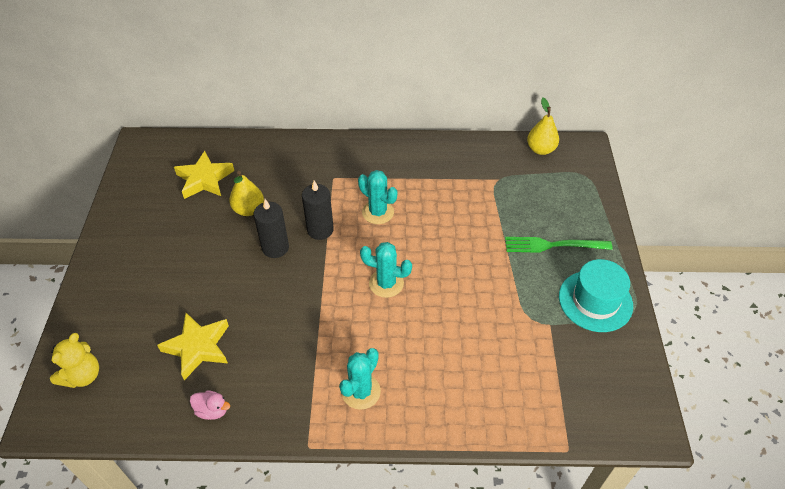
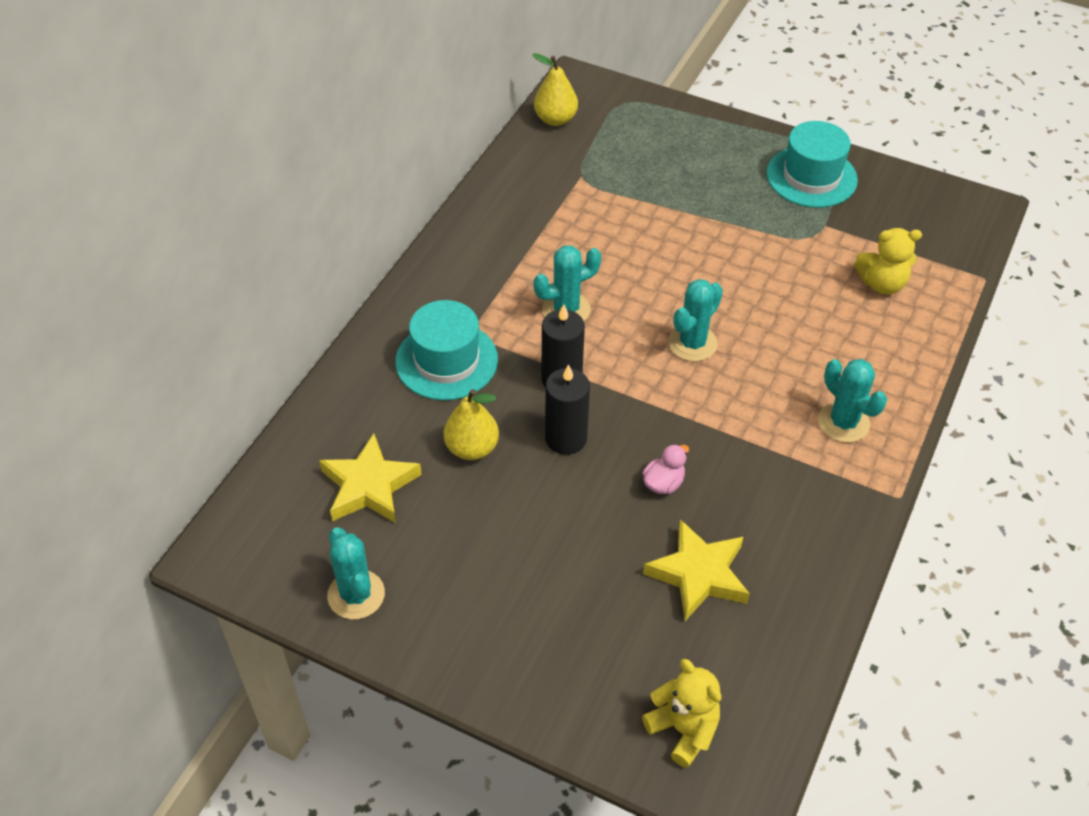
camera: 65 degrees left, 0 degrees up
pink duck [190,390,230,420] -> pink duck moved to [643,444,689,494]
green fork [505,237,613,253] -> none
none -> turquoise cactus [327,527,385,619]
none -> turquoise hat [395,300,498,400]
none -> yellow teddy bear [854,228,922,295]

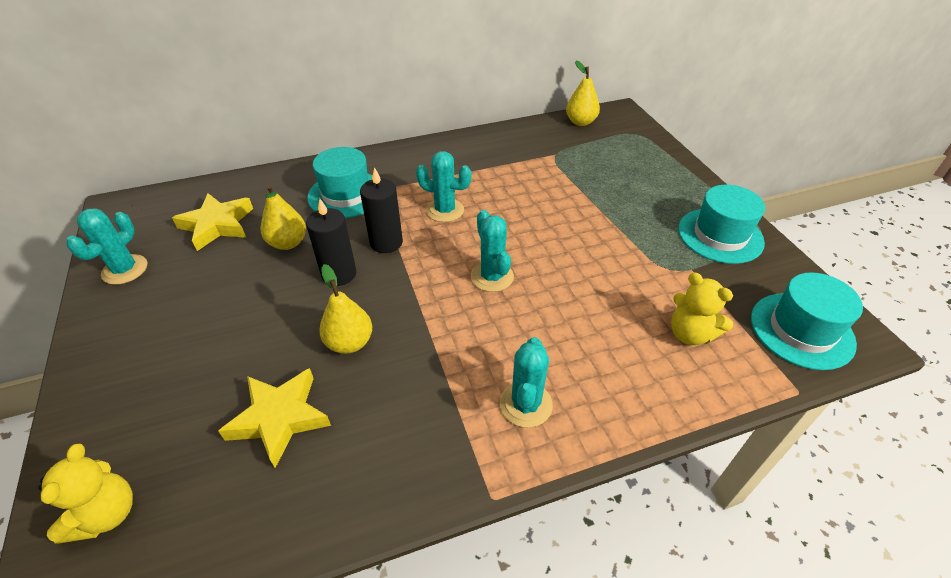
camera: 45 degrees right, 5 degrees down
pink duck [643,444,689,494] -> yellow pear [319,264,372,354]
turquoise cactus [668,279,723,361] -> turquoise cactus turned 75 degrees clockwise [471,210,514,292]
none -> turquoise hat [751,272,863,370]

